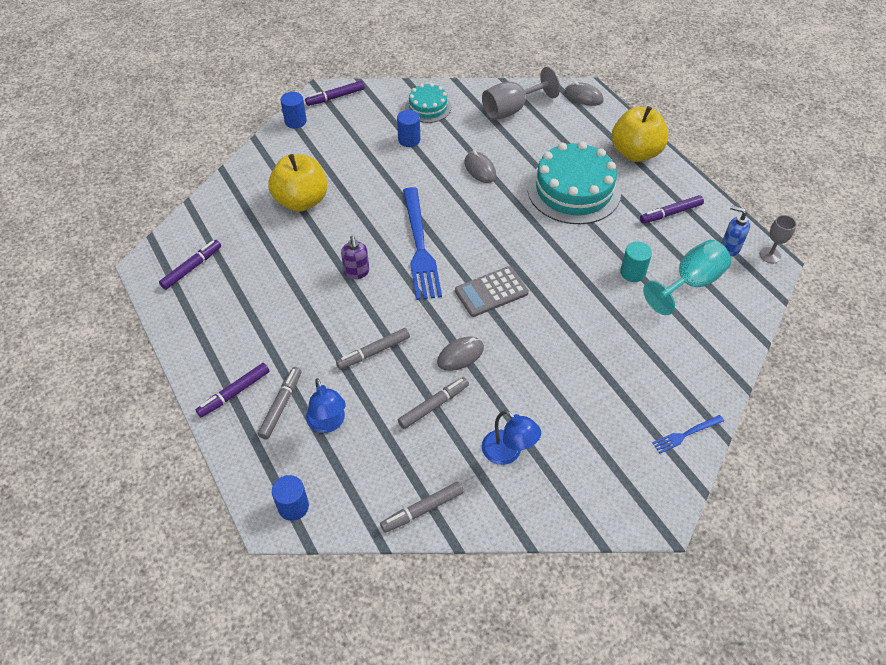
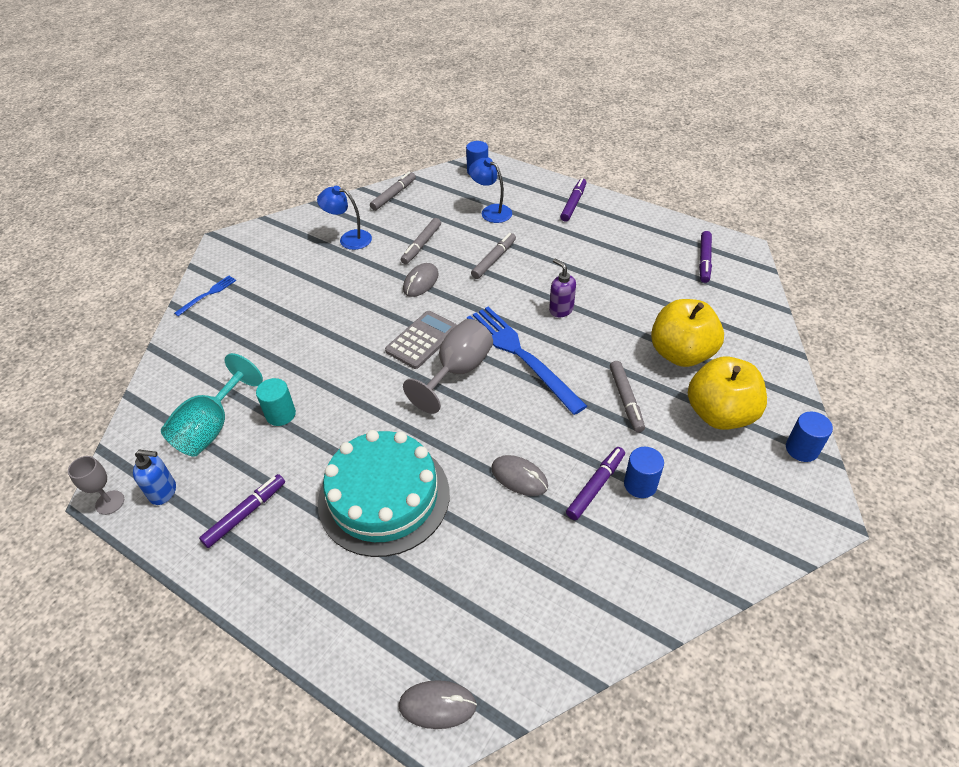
camera: 155 degrees right, 5 degrees down
grey marker [258,367,301,439] -> grey marker moved to [610,361,645,432]
purple marker [305,81,365,106] -> purple marker moved to [566,447,625,520]
turquoise cake [405,83,451,123] -> none
grey goblet [482,67,560,120] -> grey goblet moved to [403,319,493,414]
yellow apple [612,106,668,162] -> yellow apple moved to [688,356,767,430]

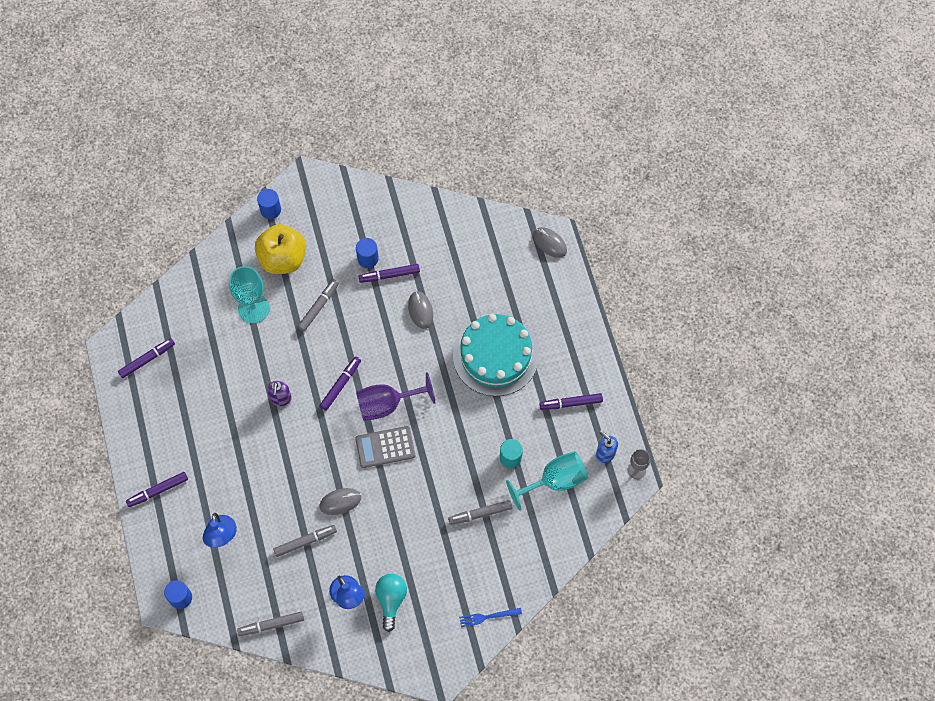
camera: 140 degrees left, 20 degrees up
grey goblet [403,319,493,414] -> purple goblet [356,372,435,421]
blue fork [467,307,587,415] -> purple marker [320,357,361,411]
grey marker [471,233,516,279] -> grey marker moved to [448,500,513,525]
yellow apple [651,299,724,367] -> turquoise goblet [229,266,270,323]
none -> turquoise light bulb [375,574,407,632]

